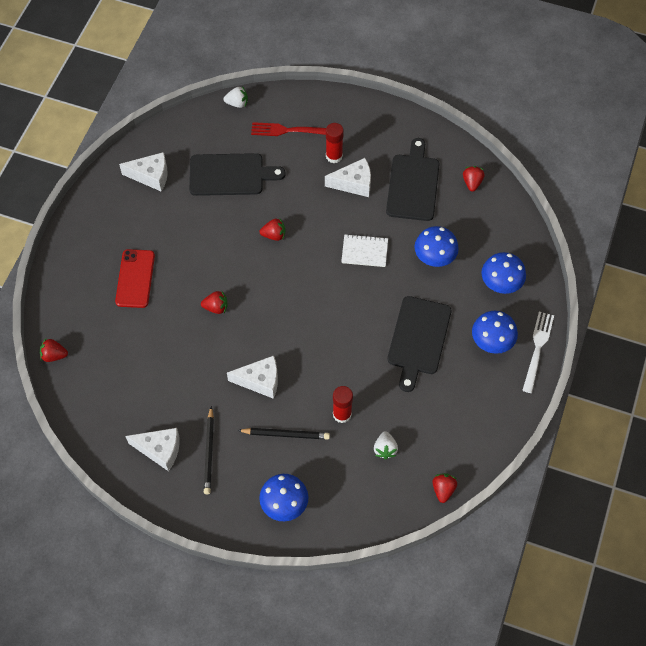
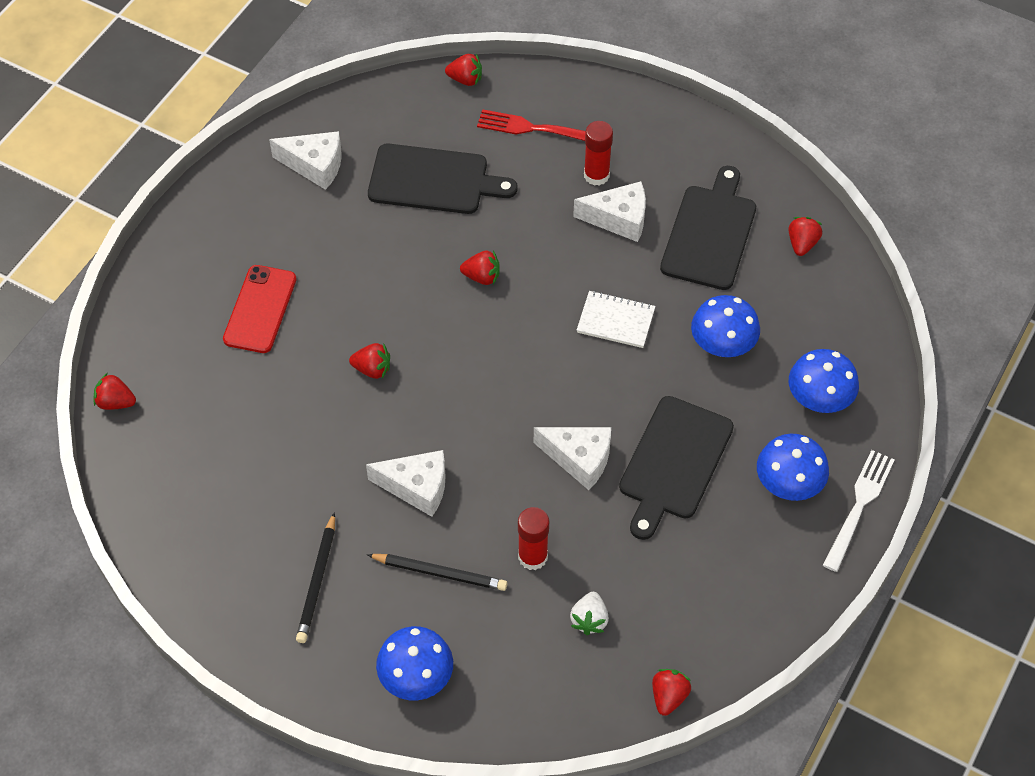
camera: 10 degrees right, 5 degrees down
white cheese [125,428,180,471] -> white cheese moved to [534,427,611,490]
white strawberry [223,86,248,108] -> red strawberry [445,54,482,86]

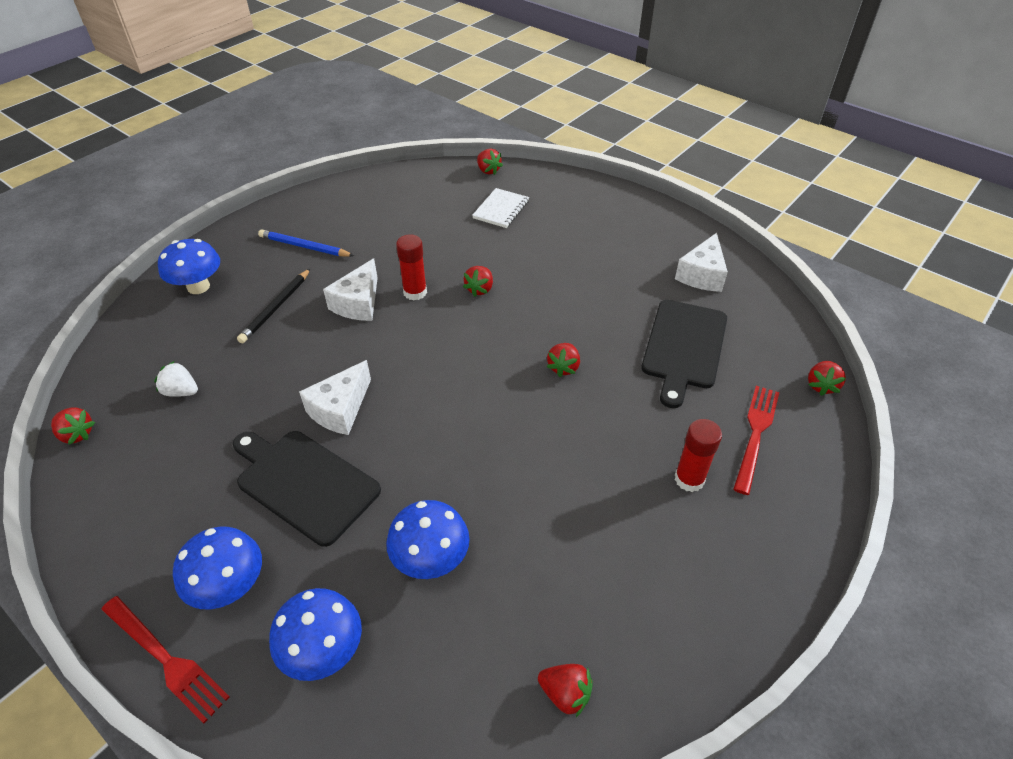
camera: 100 degrees right, 10 degrees down
red strawberry [94,373,136,410] -> red strawberry turned 120 degrees clockwise [477,148,503,175]
red phone [223,265,296,353] -> none
black pencil [296,512,335,643] -> blue pencil [258,229,354,256]
red glue stick [518,507,549,570] -> red glue stick moved to [396,235,427,300]
white cheese [573,181,646,242] -> none
white notebook [577,291,655,348] -> white notebook moved to [472,188,529,228]
black cutting board [660,166,756,290] -> none
white fork [823,450,895,572] -> red fork [101,596,230,724]

